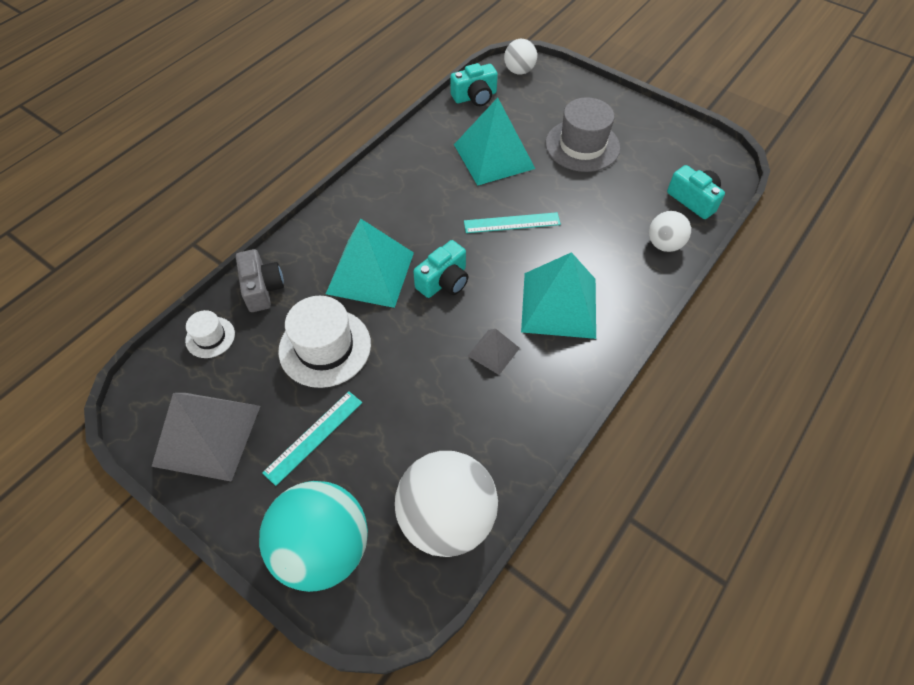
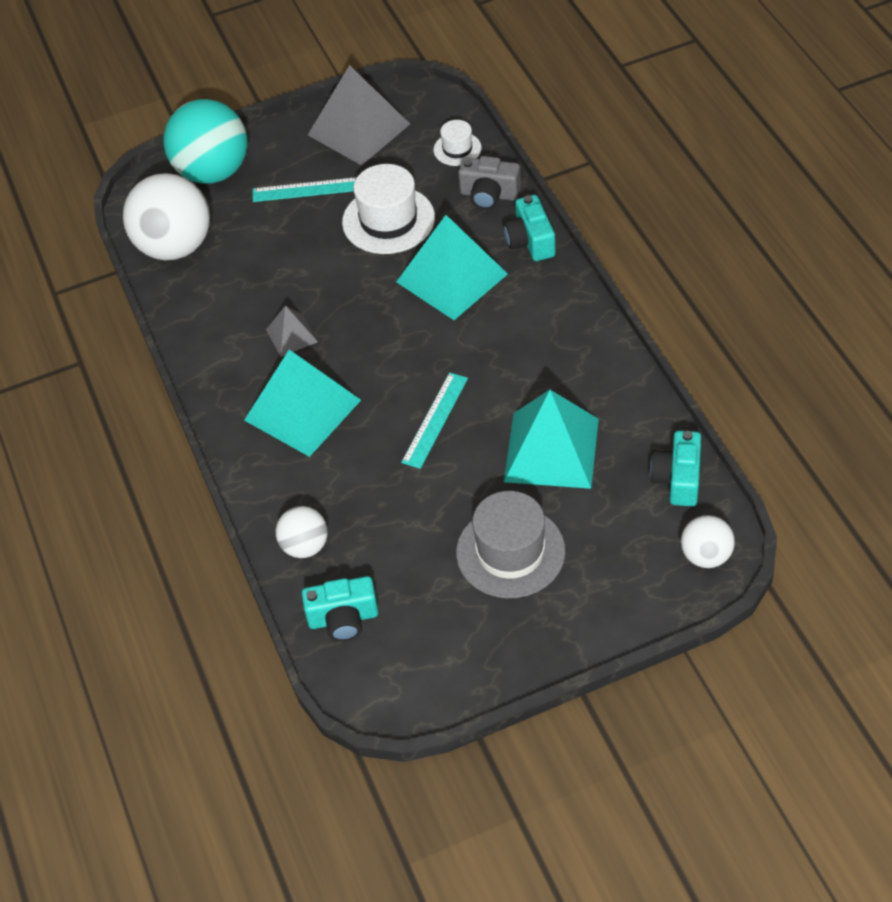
camera: 125 degrees right, 5 degrees down
turquoise ruler [262,391,362,486] -> turquoise ruler turned 75 degrees counterclockwise [253,177,357,202]
turquoise camera [413,240,468,298] -> turquoise camera moved to [503,195,555,261]

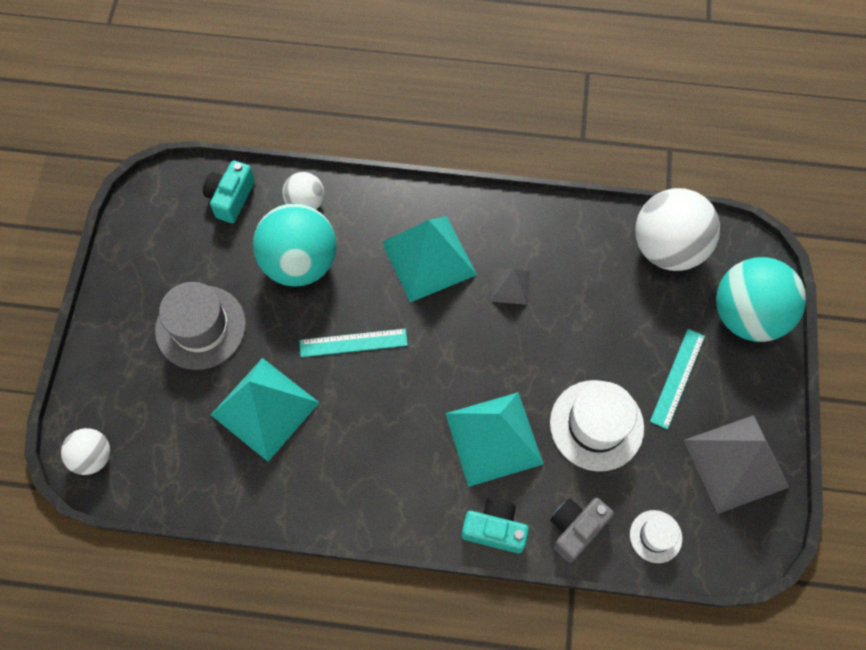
camera: 115 degrees right, 15 degrees up
turquoise ruler [401,372,468,469] -> turquoise ruler turned 60 degrees counterclockwise [299,329,408,357]
turquoise camera [650,431,701,506] -> none
none -> turquoise ball [253,203,337,287]

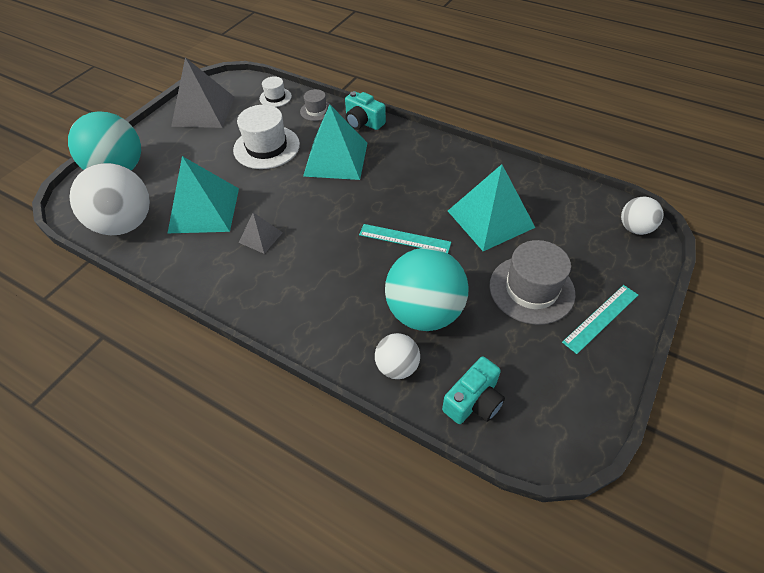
camera: 155 degrees left, 15 degrees down
turquoise pyramid [382,216,477,302] -> turquoise pyramid moved to [168,156,239,233]
grey camera [550,498,614,563] -> grey hat [300,89,332,121]
turquoise ruler [650,329,705,430] -> turquoise ruler moved to [562,285,638,354]

